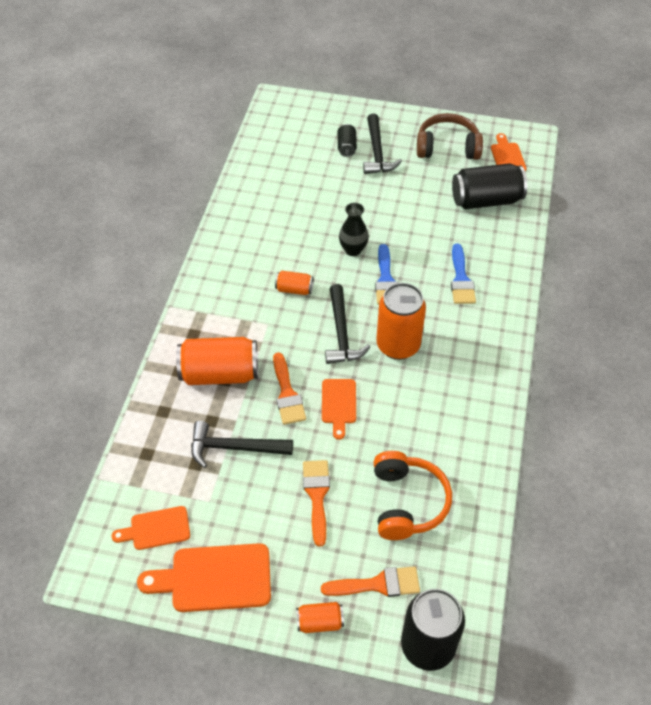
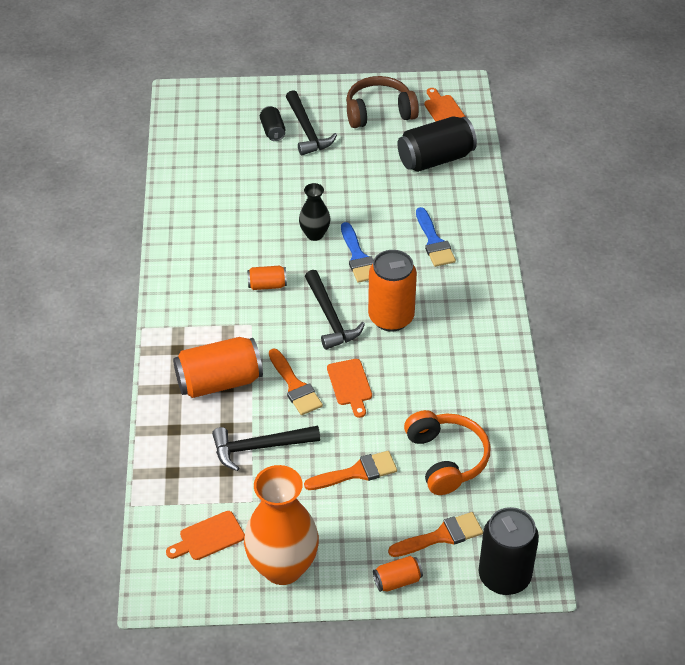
camera: 15 degrees left, 5 degrees down
orange cutting board [137,543,271,612] -> orange vase [244,465,319,585]
orange brush [303,460,330,546] -> orange brush turned 90 degrees clockwise [304,451,397,490]

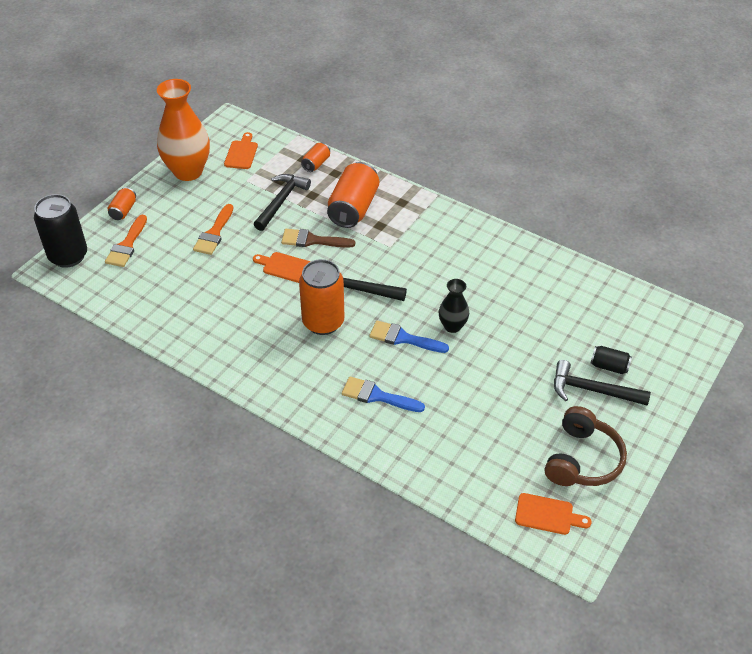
camera: 125 degrees right, 0 degrees up
orange can [247,266,287,290] -> orange can moved to [301,143,330,172]
orange brush [269,349,323,415] -> brown brush [281,229,355,248]
black can [397,116,477,172] -> none
orange headphones [404,410,491,495] -> none

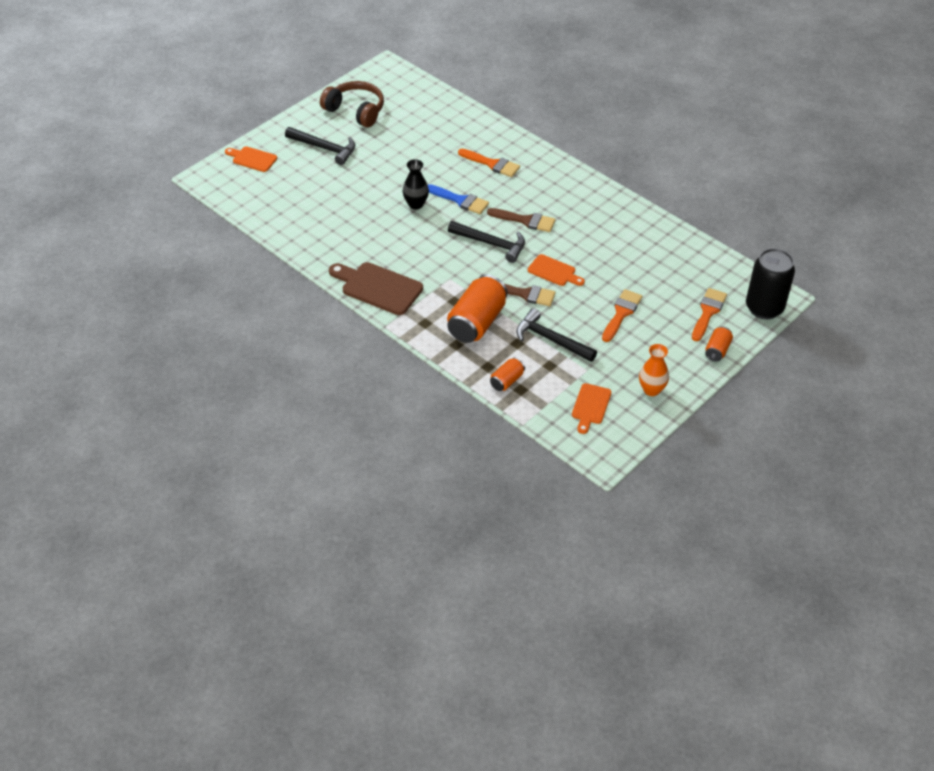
camera: 170 degrees left, 0 degrees up
orange vase [157,79,210,181] -> orange vase [639,344,669,396], size x0.52
black hammer [254,174,311,231] -> black hammer turned 90 degrees clockwise [516,308,597,362]
orange can [299,259,344,335] -> brown brush [487,208,556,232]
blue brush [342,376,425,412] -> orange brush [458,149,520,177]
orange cutting board [515,493,592,535] -> orange cutting board moved to [225,146,277,172]
brown headphones [545,406,627,486] -> brown headphones turned 90 degrees clockwise [320,81,384,127]
black can [590,346,632,374] -> none
none -> brown cutting board [329,262,423,315]

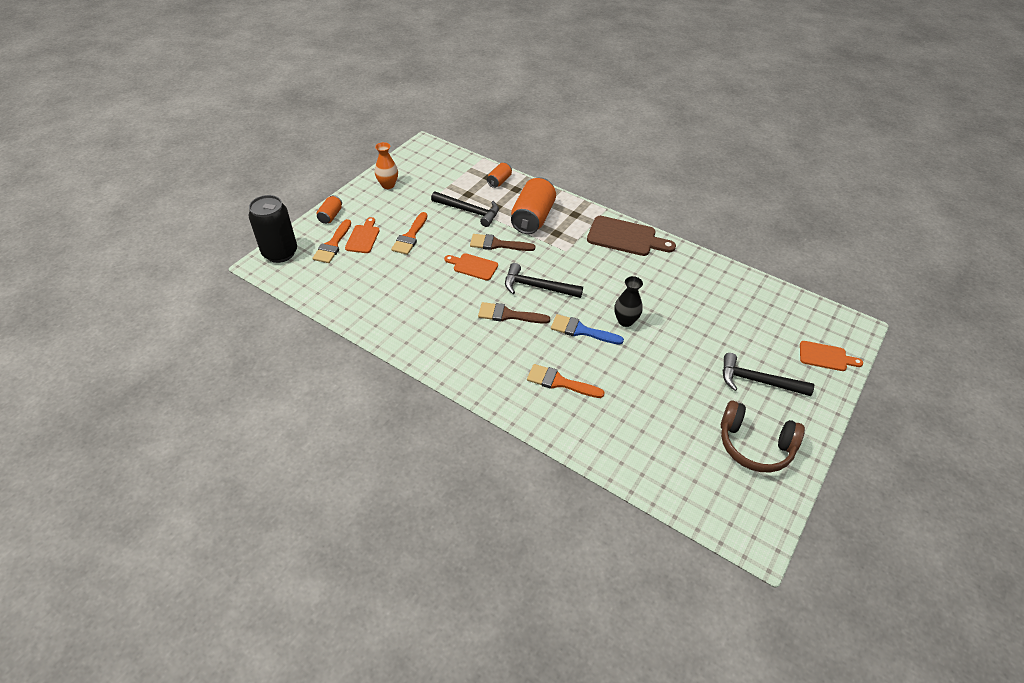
camera: 170 degrees right, 0 degrees up
orange cutting board [572,383,611,434] -> orange cutting board moved to [345,217,380,253]

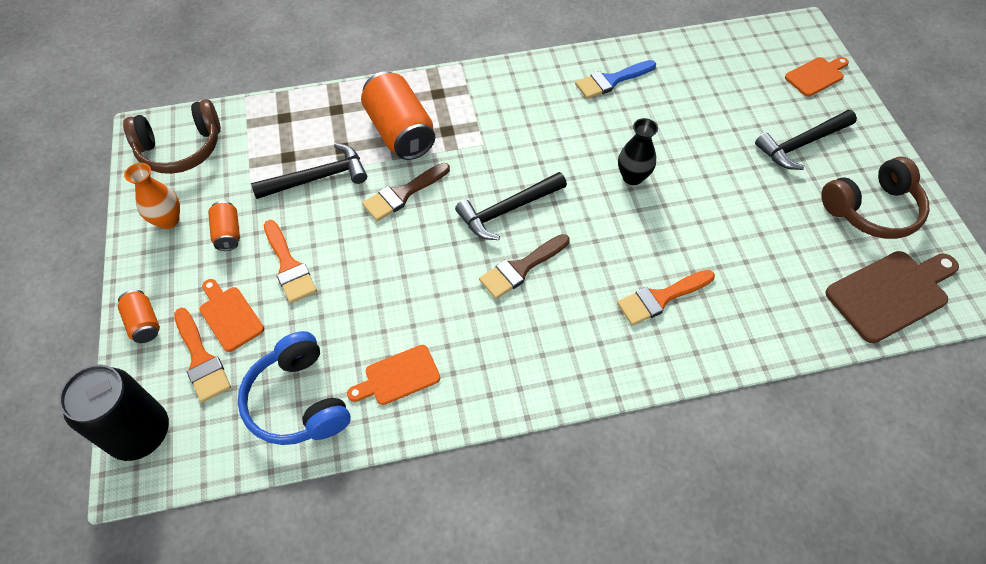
camera: 45 degrees left, 10 degrees up
orange cutting board [444,253,498,281] -> orange cutting board moved to [347,345,440,405]
orange can [487,163,512,188] -> orange can moved to [208,201,240,251]
blue brush [551,314,624,345] -> blue brush moved to [575,60,656,99]
brown cutting board [587,216,676,256] -> brown cutting board moved to [826,251,959,343]
none -> brown headphones [123,99,221,174]
none -> blue headphones [238,331,351,445]

